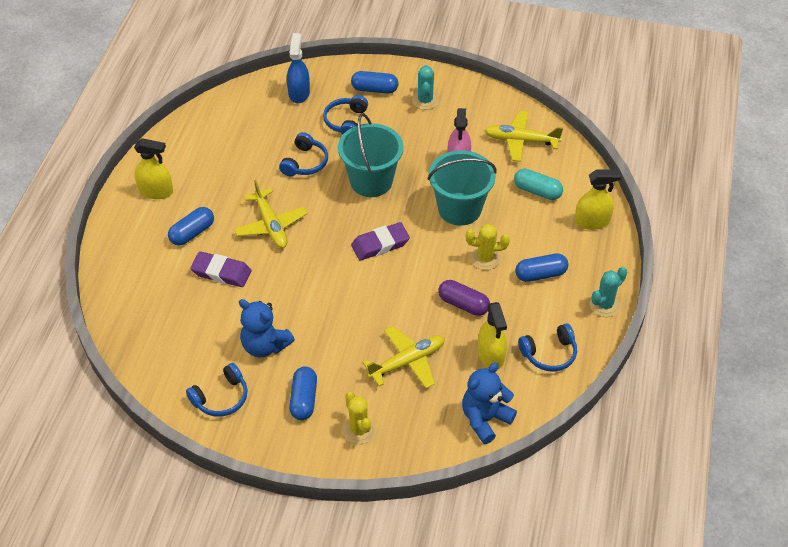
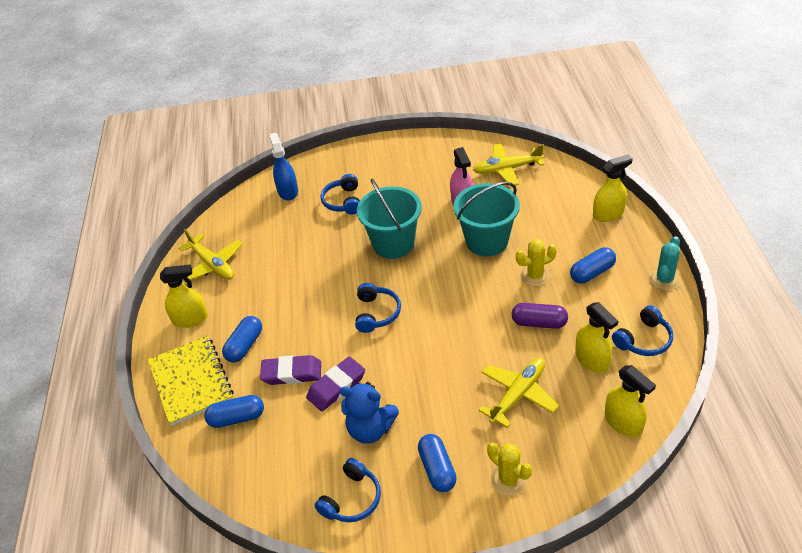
camera: 15 degrees left, 5 degrees down
yellow plane [234,180,307,248] -> yellow plane moved to [178,229,243,282]
blue headphones [279,132,328,177] -> blue headphones moved to [355,283,401,333]
blue capsule [351,71,398,94] -> blue capsule moved to [204,395,264,428]
purple eraser [351,222,410,261] -> purple eraser moved to [306,356,365,411]
turquoise cactus [412,65,439,110] -> none
blue teddy bear [462,362,517,444] -> yellow spray bottle [605,365,656,437]
turquoise capsule [514,169,563,200] -> none
none -> yellow notebook [148,335,234,426]

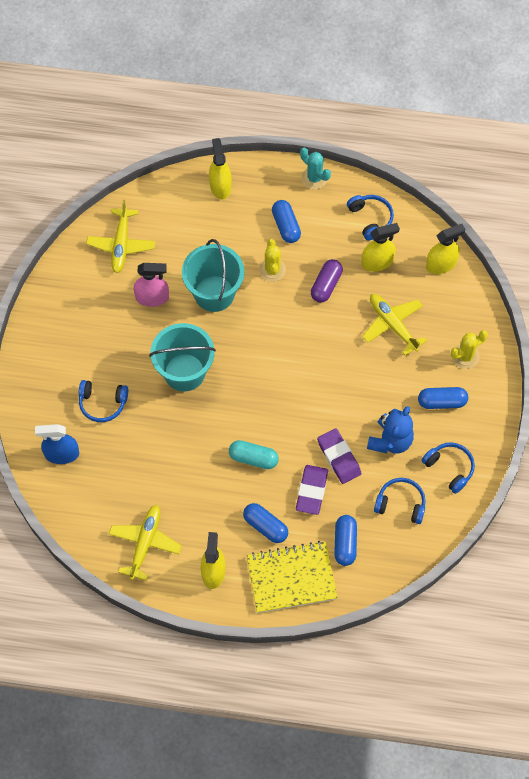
camera: 80 degrees left, 20 degrees up
yellow plane [178,229,243,282] -> yellow plane turned 45 degrees counterclockwise [109,505,182,581]
blue headphones [355,283,401,333] -> blue headphones moved to [374,478,426,524]
none -> turquoise capsule [229,440,279,469]

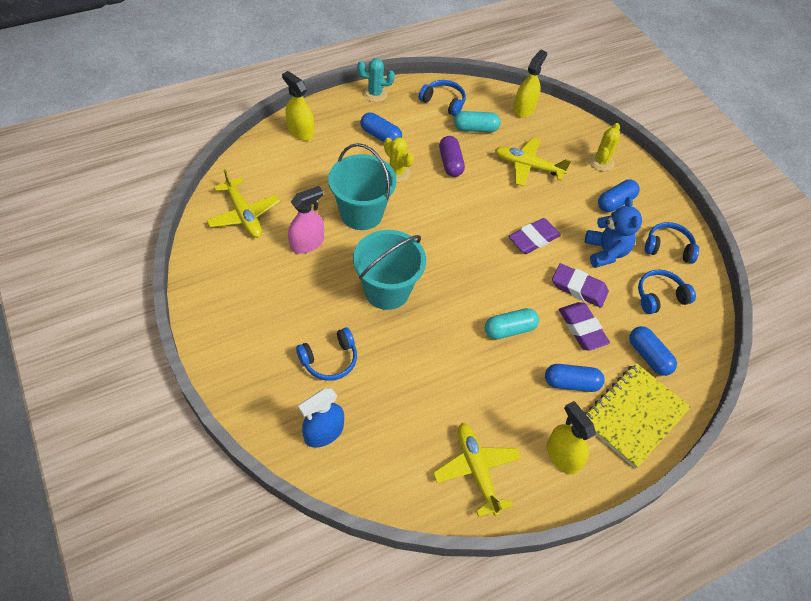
camera: 40 degrees left, 10 degrees down
yellow spray bottle [362,223,400,272] -> turquoise capsule [454,111,501,132]
none -> purple eraser [508,218,561,254]

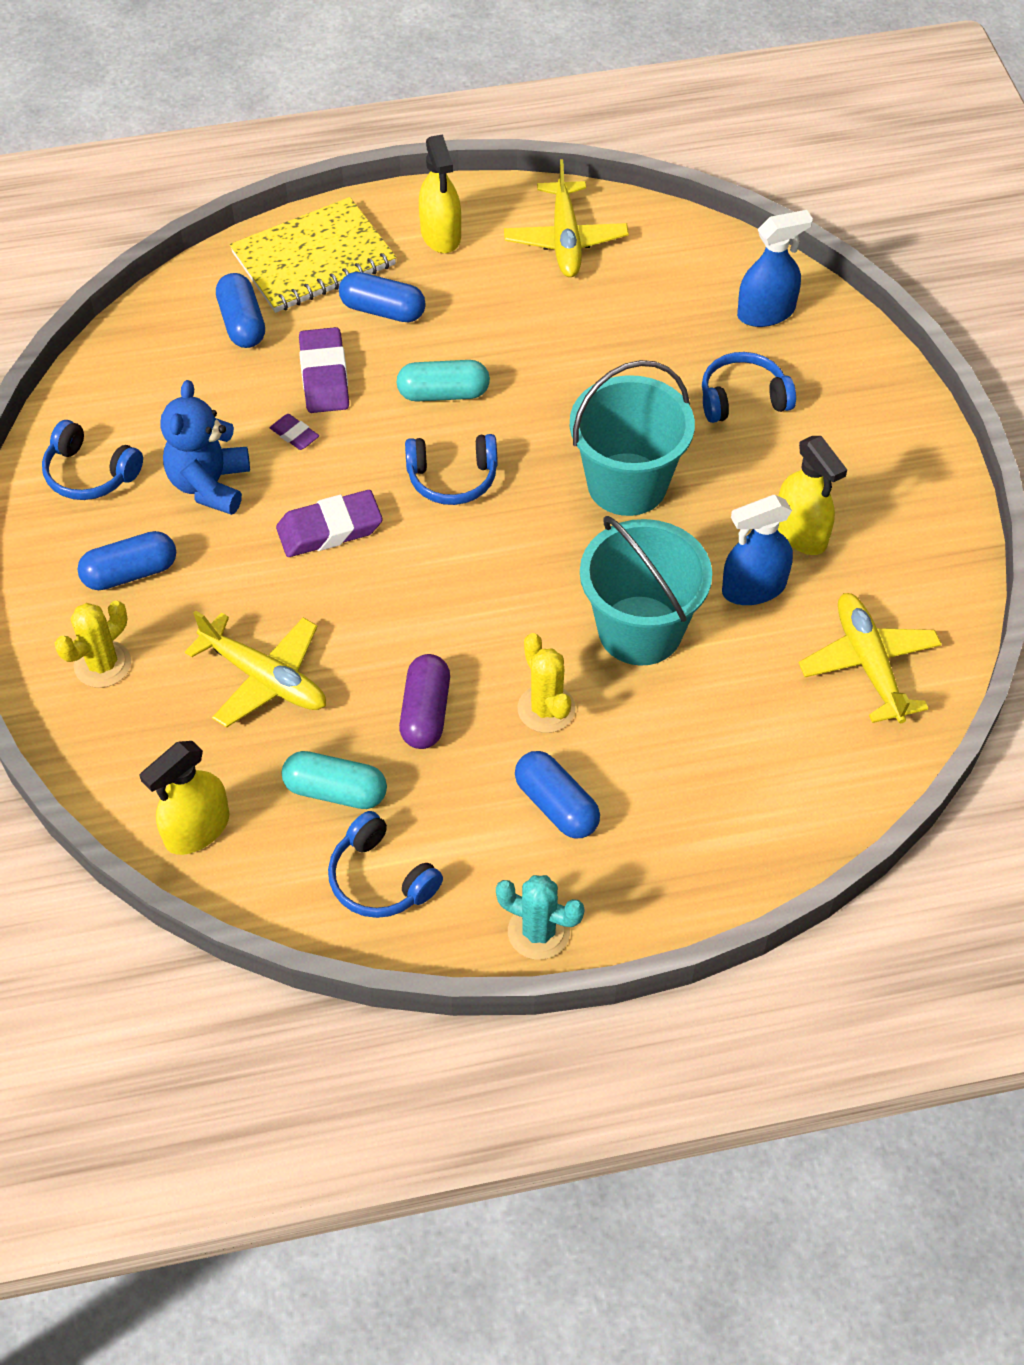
camera: 160 degrees left, 0 degrees up
yellow spray bottle [282,71,314,141] -> yellow spray bottle moved to [778,436,847,555]
pink spray bottle [288,186,324,254] -> blue spray bottle [722,495,793,605]
purple eraser [552,263,609,308] -> purple eraser [270,414,319,450], size x0.53
blue headphones [638,269,696,314] -> blue headphones moved to [405,434,498,505]

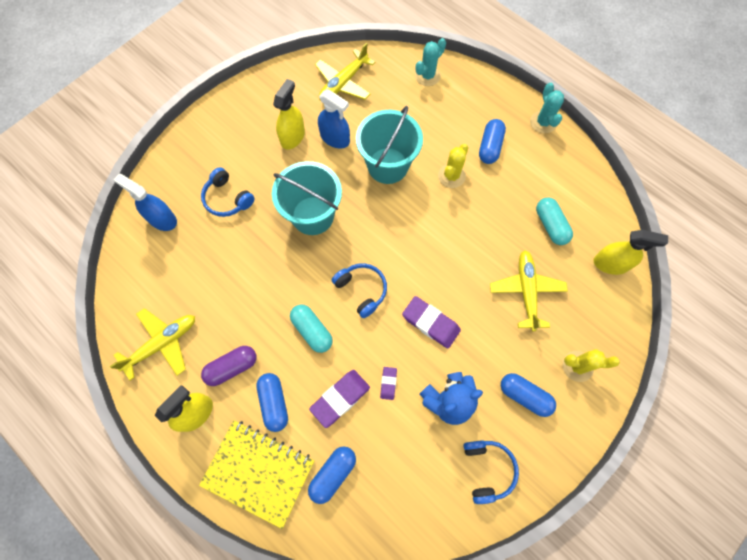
camera: 125 degrees left, 15 degrees up
blue headphones [328,811,443,918] -> none
purple capsule [399,654,450,749] -> purple capsule moved to [201,346,256,386]
none -> turquoise cactus [415,38,446,86]

